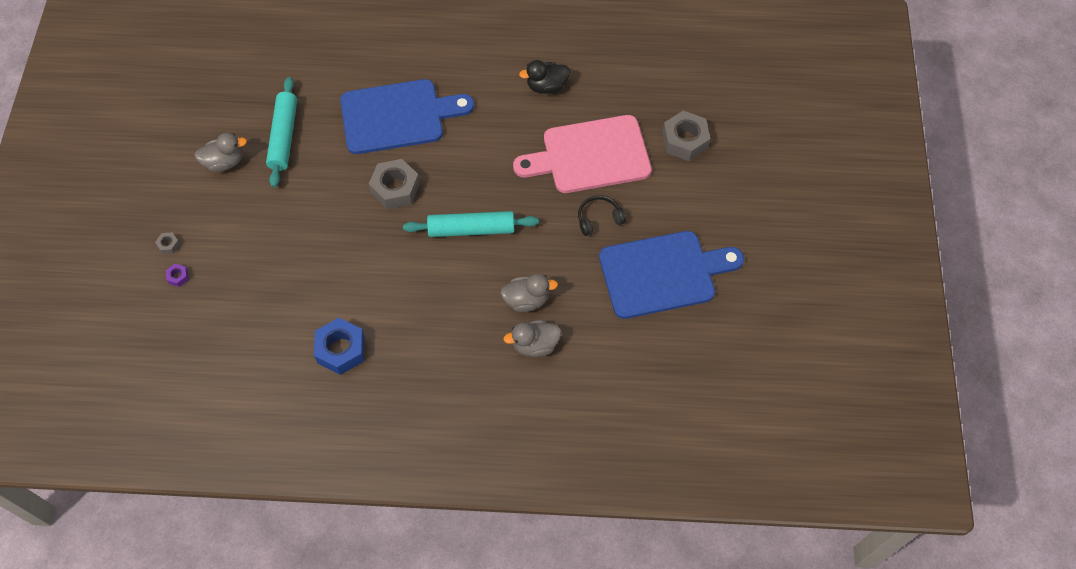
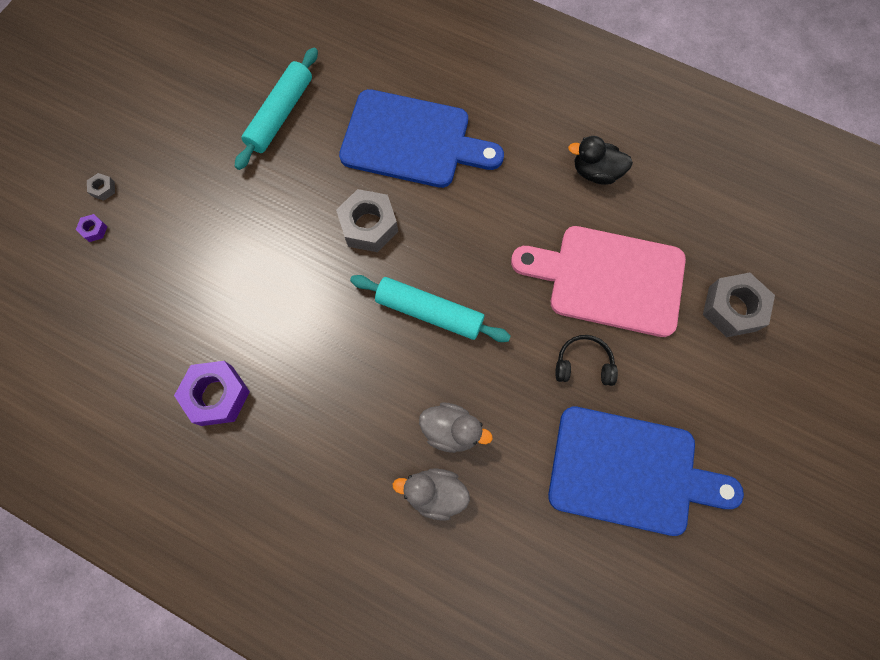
camera: 25 degrees right, 10 degrees up
grey duck [194,133,247,172] -> none
blue nut [314,318,365,375] -> purple nut [174,361,250,426]

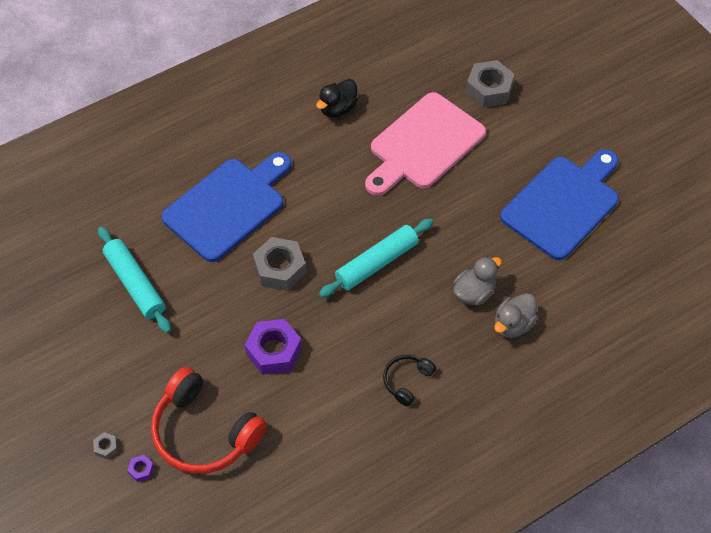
camera: 60 degrees left, 15 degrees down
purple nut [174,361,250,426] -> purple nut moved to [245,319,302,375]
black headphones [555,335,618,386] -> black headphones moved to [383,355,436,406]
none -> red headphones [151,367,267,474]

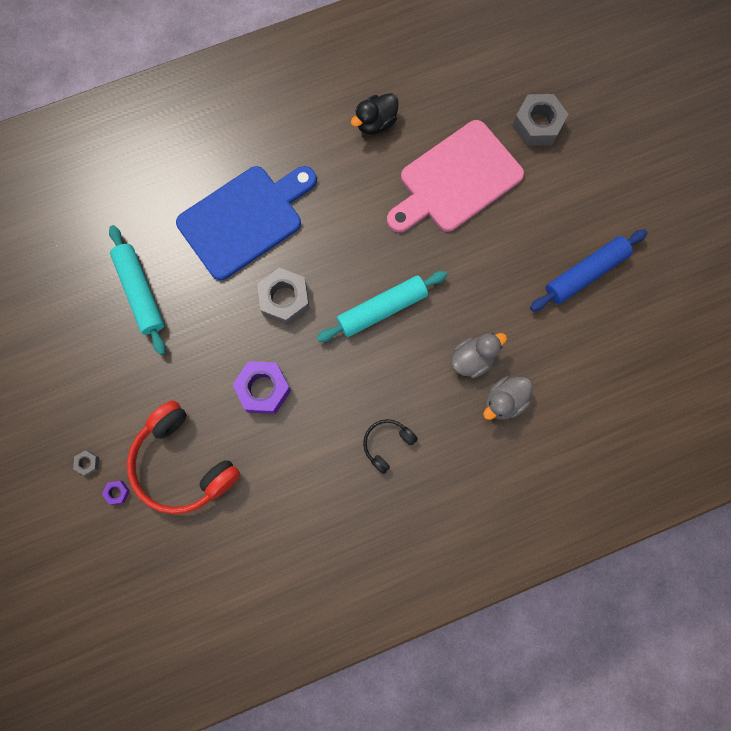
camera: 10 degrees right, 20 degrees up
blue cutting board [500,149,619,260] -> blue rolling pin [530,229,647,311]

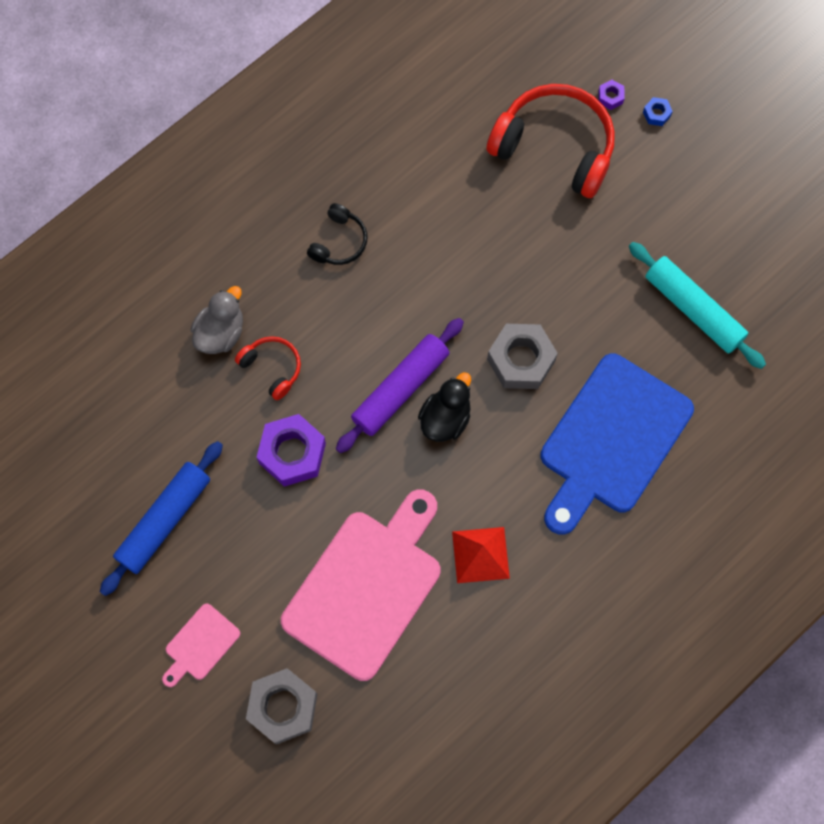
camera: 160 degrees right, 5 degrees down
grey nut [73,450,99,476] -> blue nut [643,97,673,126]
purple nut [232,361,291,414] -> purple nut moved to [257,414,326,487]
turquoise rolling pin [317,271,447,342] -> purple rolling pin [336,318,464,453]
black duck [351,93,399,135] -> black duck moved to [418,372,471,442]
grey duck [451,333,507,378] -> red headphones [235,336,301,400]
none -> pink cutting board [162,604,240,687]
none -> red pyramid [452,527,510,583]

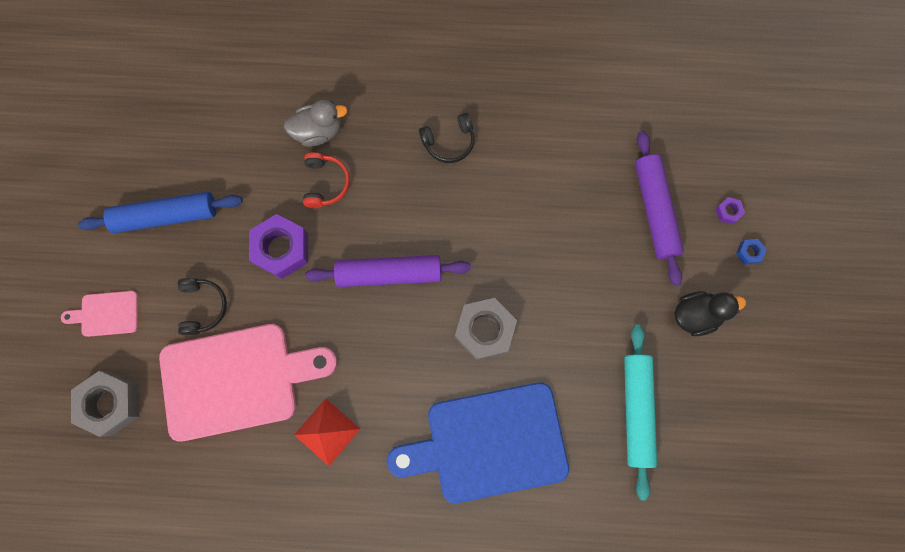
camera: 45 degrees right, 5 degrees up
black duck [418,372,471,442] -> black duck moved to [674,291,746,336]
red headphones [487,84,615,198] -> purple rolling pin [635,131,684,286]
none -> black headphones [178,278,227,335]

